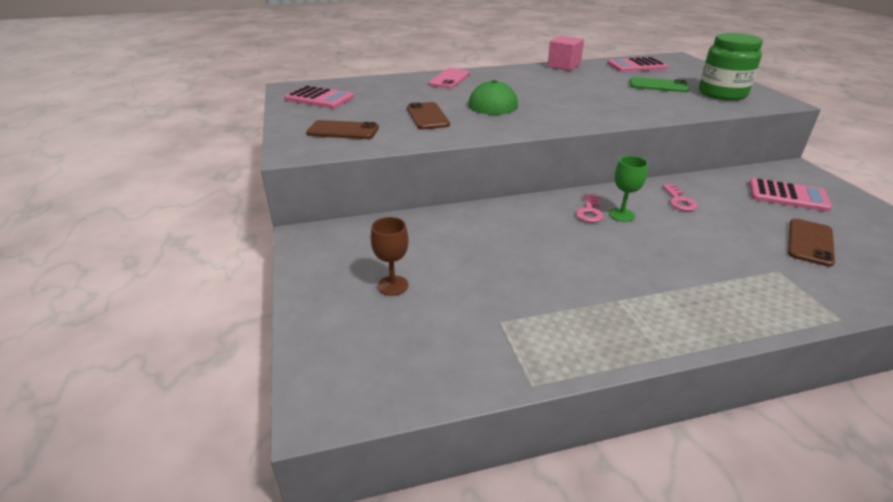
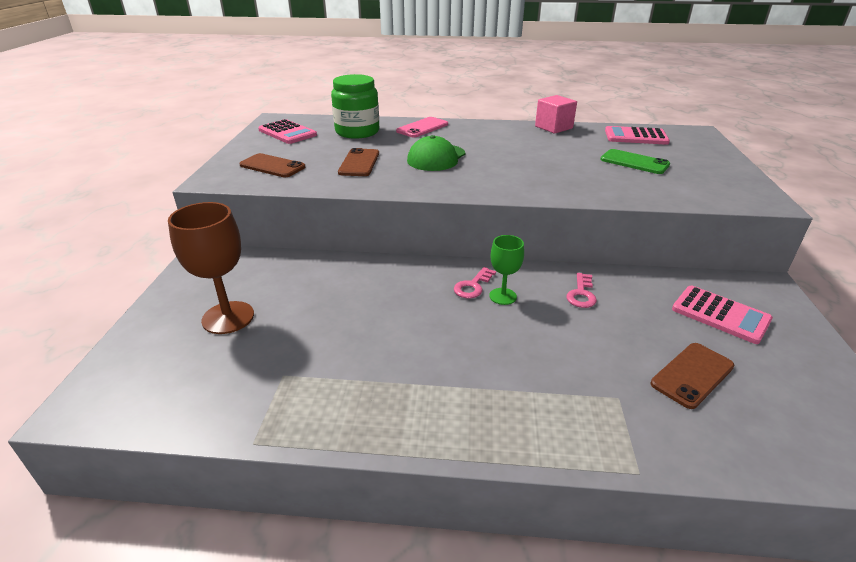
camera: 20 degrees right, 0 degrees up
brown goblet [371,217,409,296] -> brown goblet [168,202,254,334], size x1.74
green jar [699,33,763,100] -> green jar moved to [331,74,379,139]

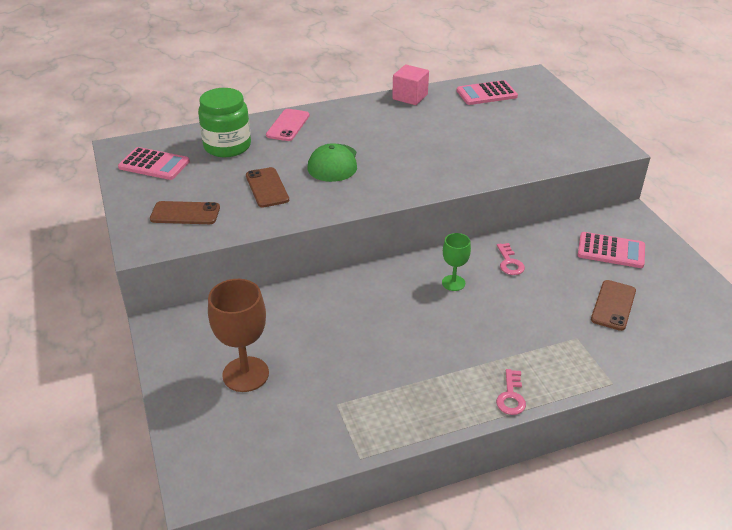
camera: 25 degrees left, 5 degrees up
pink key [454,267,496,298] -> pink key moved to [496,369,526,415]
green phone [600,149,670,174] -> none

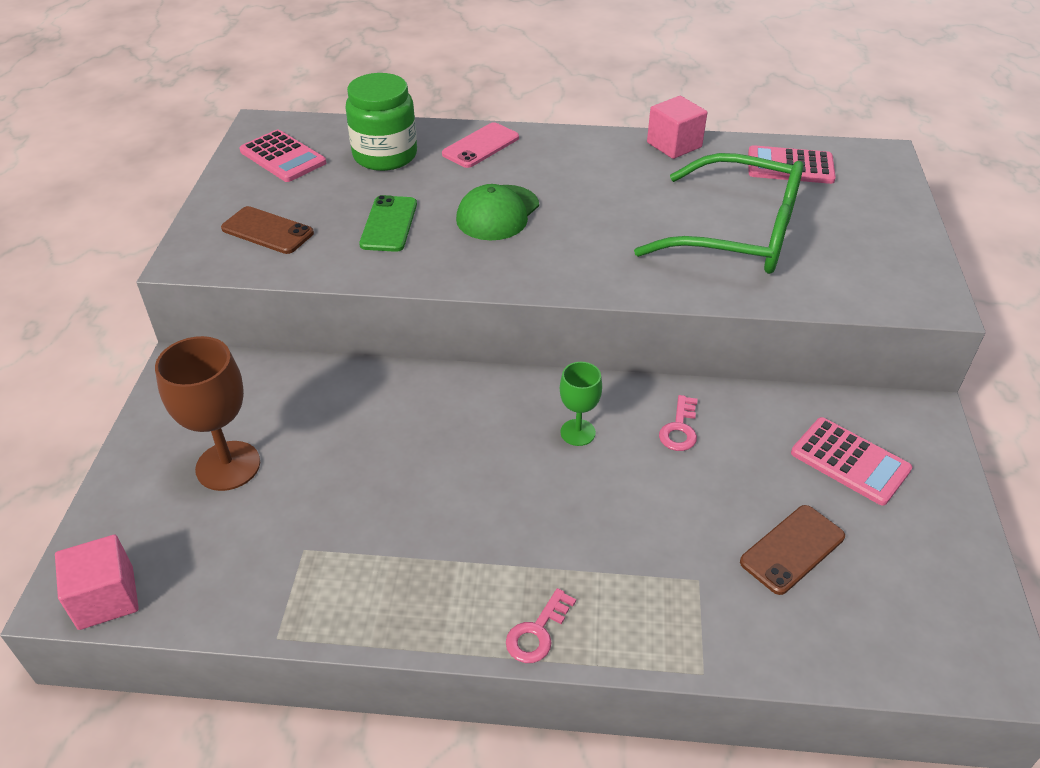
camera: 25 degrees right, 5 degrees up
brown phone [246,167,289,208] -> green phone [359,195,417,252]
none -> pink cube [55,535,139,630]
none -> green glasses [634,153,803,274]

